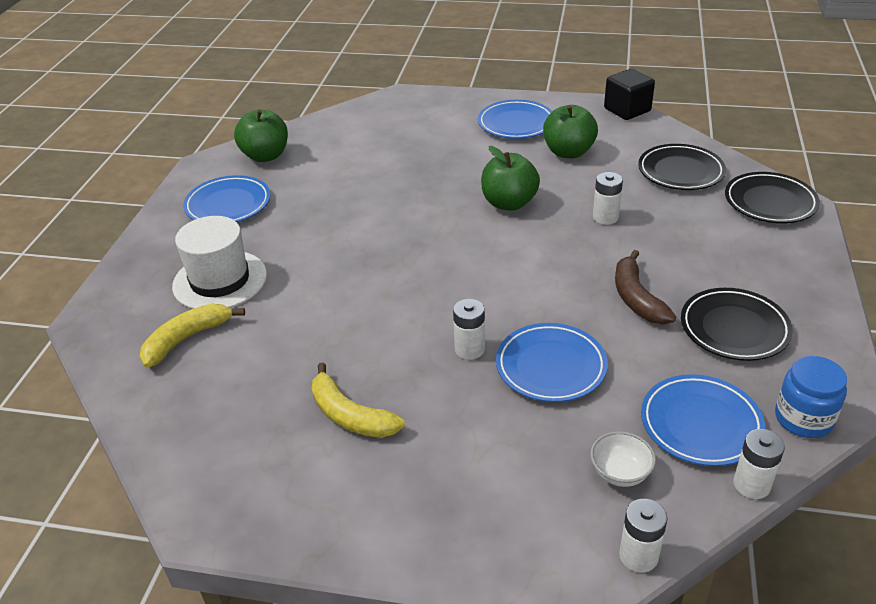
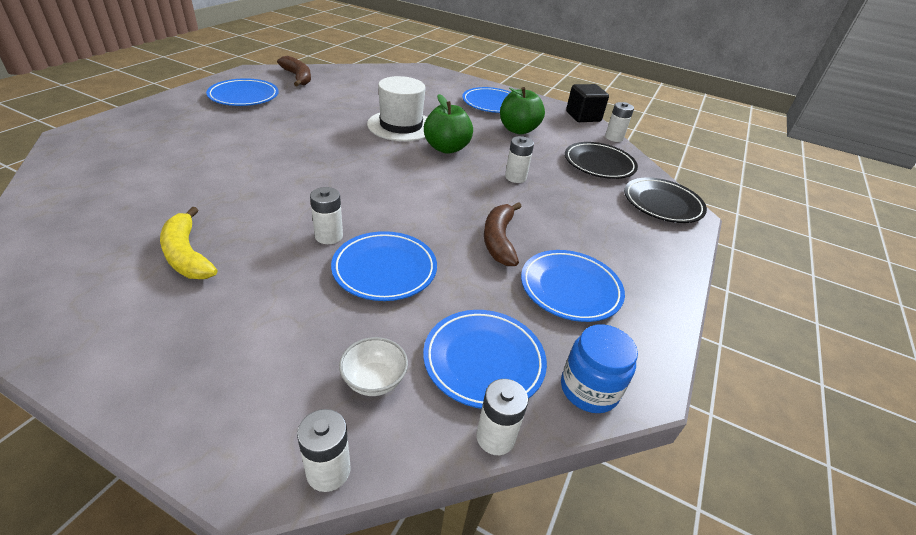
camera: 10 degrees right, 0 degrees up
yellow banana [140,304,245,368] -> none
white hat [172,216,267,309] -> white hat moved to [367,76,427,141]
green apple [234,109,288,162] -> brown banana [277,56,311,87]
black plate [681,288,793,361] -> blue plate [521,250,625,322]
none -> white battery [605,102,634,142]

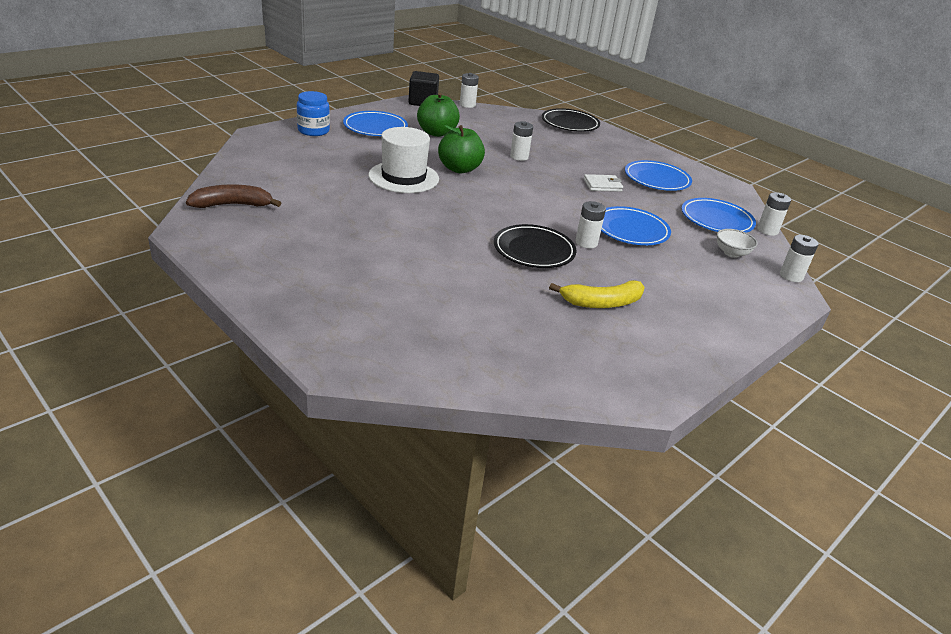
camera: 70 degrees left, 5 degrees down
blue plate [206,78,279,106] -> none
brown banana [484,202,522,266] -> white wallet [584,174,623,192]
blue jar [561,324,638,413] -> blue jar moved to [297,91,330,136]
black plate [565,142,638,179] -> black plate moved to [494,224,577,268]

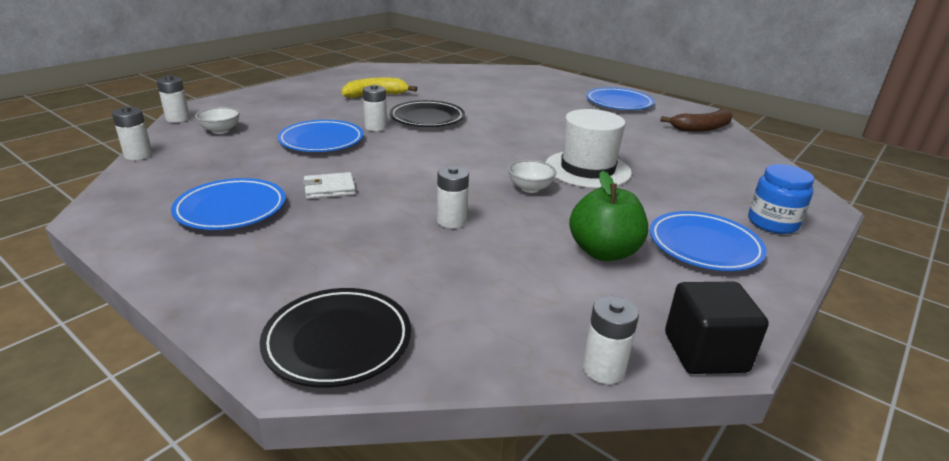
camera: 175 degrees right, 5 degrees down
green apple [438,125,485,173] -> white bowl [508,160,556,193]
blue plate [682,198,756,233] -> blue plate moved to [586,87,655,110]

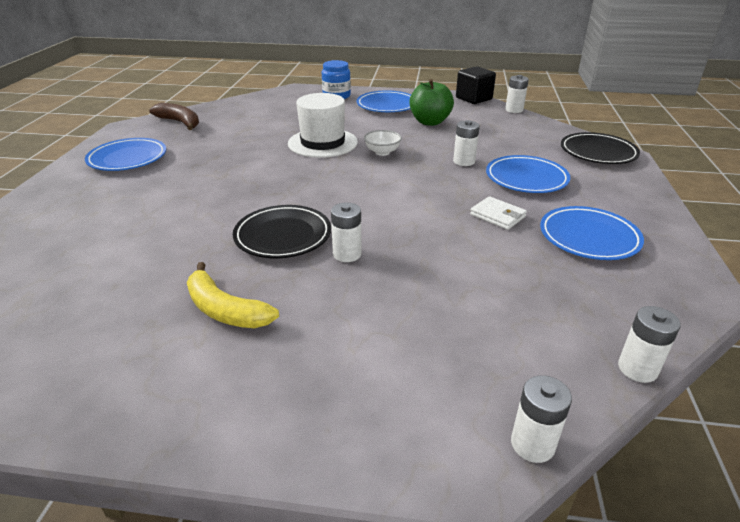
camera: 120 degrees left, 5 degrees up
white bowl [195,107,240,134] -> none
blue plate [277,120,364,152] -> blue plate moved to [486,155,570,193]

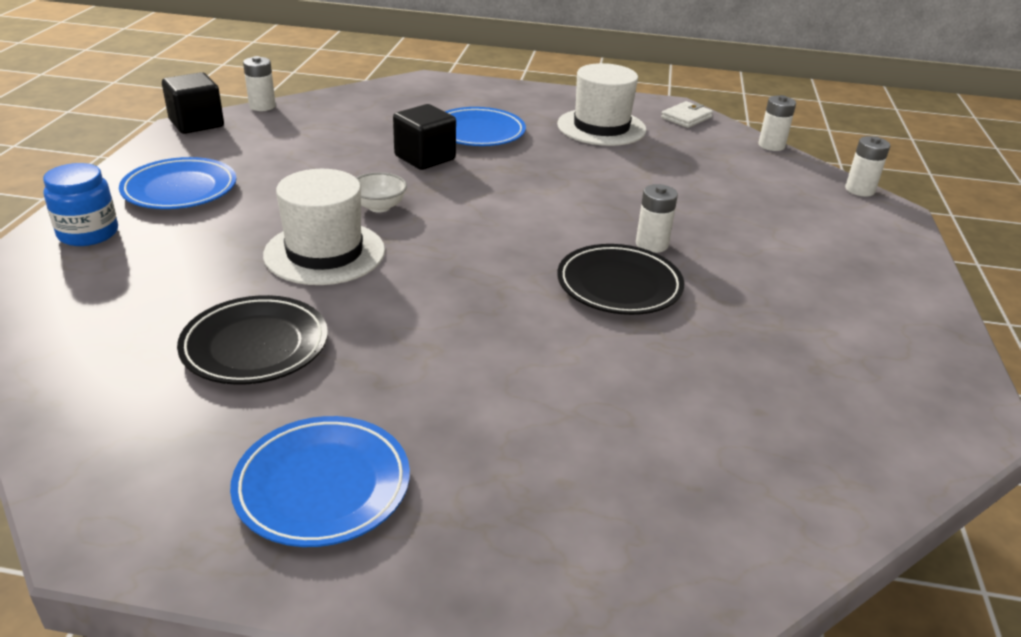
camera: 90 degrees left, 0 degrees up
brown banana [149,103,199,130] -> none
yellow banana [187,262,279,328] -> none
green apple [410,79,454,126] -> none
white battery [453,120,480,166] -> black cube [393,104,456,170]
white wallet [470,196,527,230] -> white wallet moved to [661,101,713,128]
blue plate [540,206,644,260] -> white hat [557,63,646,146]
black plate [561,132,640,164] -> black plate moved to [177,295,328,385]

